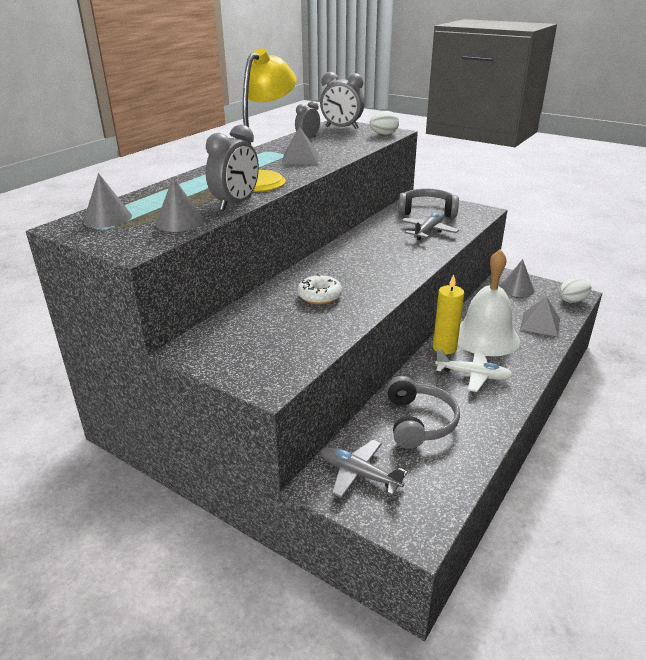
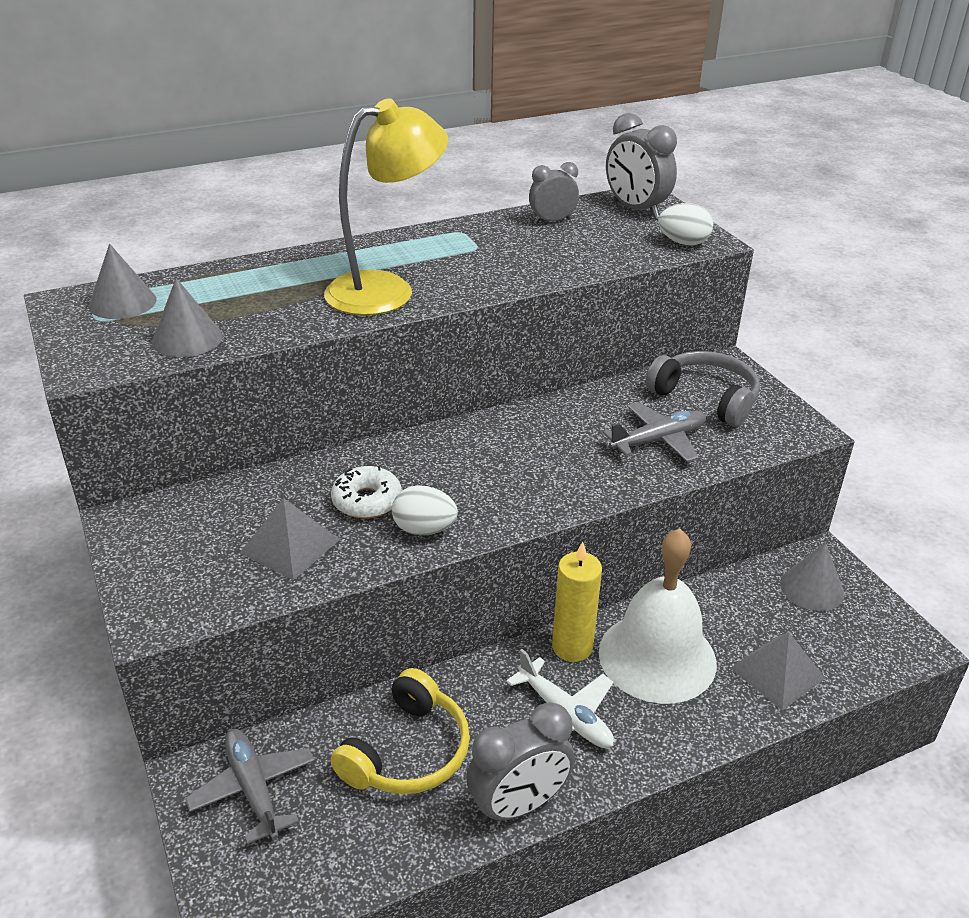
camera: 30 degrees right, 5 degrees up
grey clock [206,125,259,211] -> grey clock moved to [466,702,575,824]
grey pyramid [281,126,319,164] -> grey pyramid moved to [240,498,340,580]
grey headphones [387,376,460,449] -> yellow headphones [331,668,470,794]
white egg [559,278,591,303] -> white egg moved to [392,485,458,535]

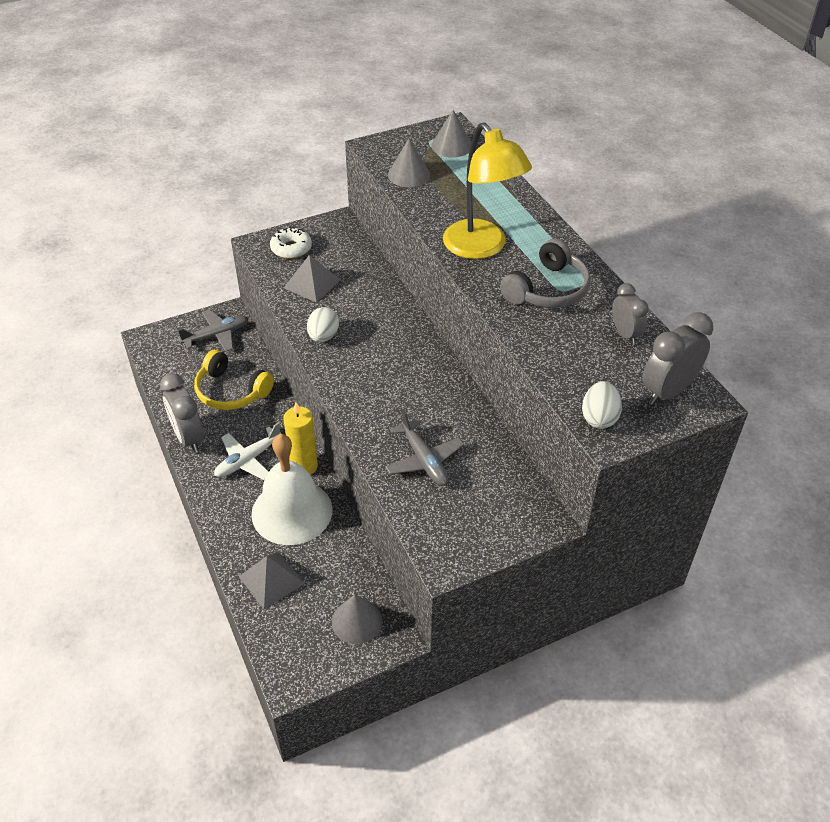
camera: 90 degrees right, 10 degrees up
white donut [331,466,402,519] -> white donut moved to [270,227,312,259]
grey headphones [646,351,760,427] -> grey headphones moved to [500,238,591,308]

